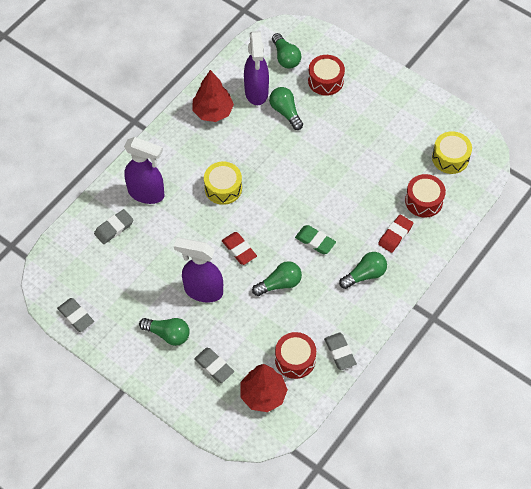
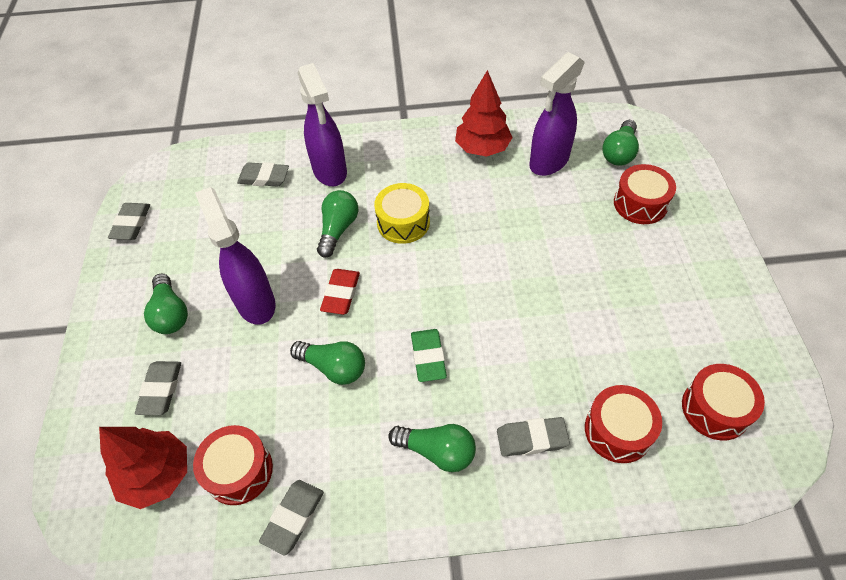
camera: 50 degrees right, 5 degrees down
green light bulb [269,87,303,130] -> green light bulb moved to [317,190,358,258]
red eraser [378,215,413,253] -> grey eraser [497,417,570,457]
yellow drum [432,131,472,174] -> red drum [682,364,765,440]

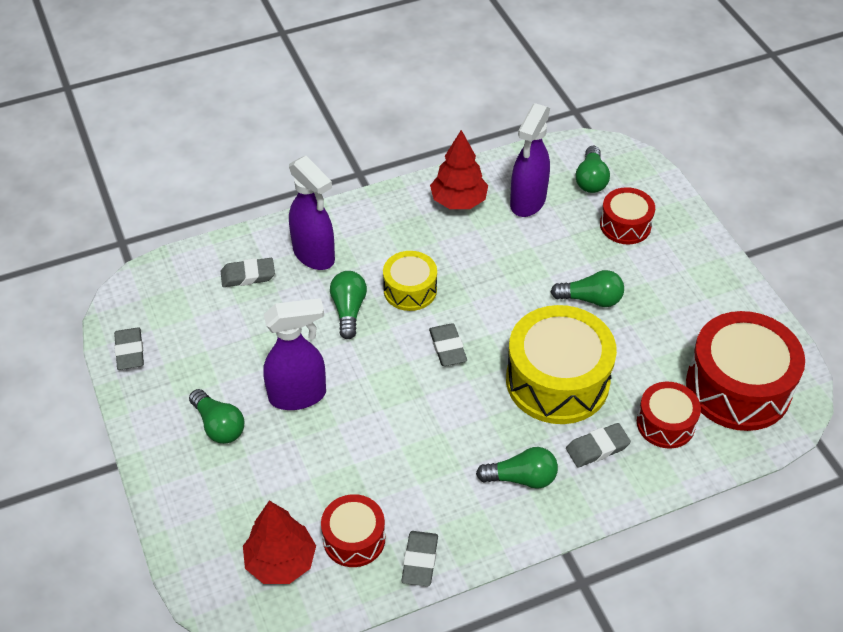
camera: 20 degrees left, 5 degrees down
grey eraser [135,361,181,415] -> grey eraser moved to [429,324,467,366]
purple spray bottle [195,187,276,325] -> purple spray bottle turned 120 degrees clockwise [263,298,326,410]
green light bulb [290,341,365,385] -> green light bulb moved to [551,270,624,307]
red eraser [320,269,360,315] -> none
green eraser [411,329,447,382] -> none
red drum [682,364,765,440] -> red drum [686,311,805,431], size x1.82
none -> yellow drum [506,305,617,424]

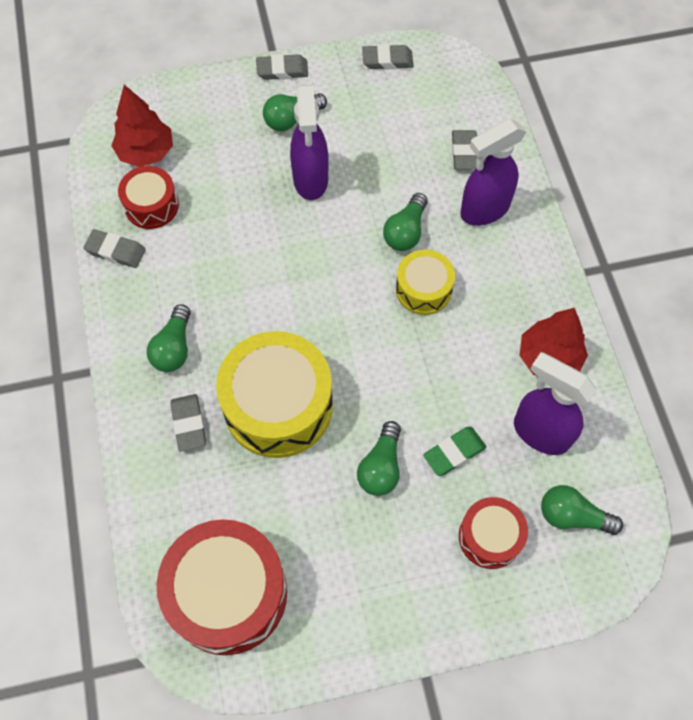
camera: 100 degrees right, 15 degrees up
green light bulb [330,271,367,339] -> green light bulb turned 105 degrees clockwise [383,193,427,251]
grey eraser [429,324,467,366] -> grey eraser moved to [256,54,308,80]
red drum [637,382,701,448] -> none
none -> green eraser [423,427,486,476]

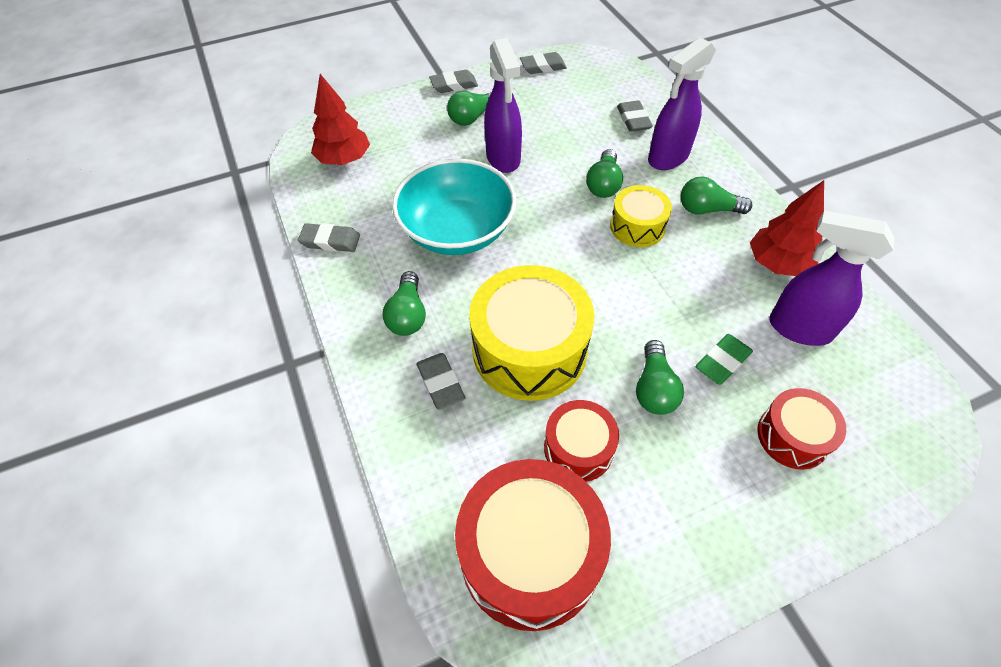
camera: 10 degrees left, 10 degrees down
red drum [118,166,179,229] -> red drum moved to [544,400,619,482]
green light bulb [541,485,623,535] -> green light bulb moved to [681,176,752,215]
none -> turquoise bowl [392,159,517,255]

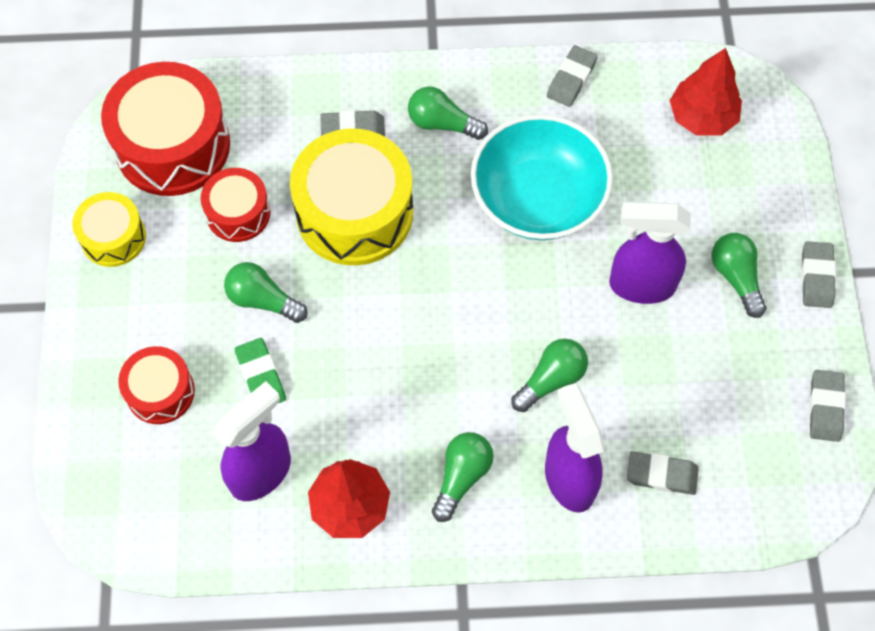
camera: 110 degrees right, 10 degrees up
green light bulb [586,149,623,198] -> green light bulb turned 105 degrees clockwise [511,339,588,412]
yellow drum [610,185,672,247] -> yellow drum moved to [72,192,146,267]

